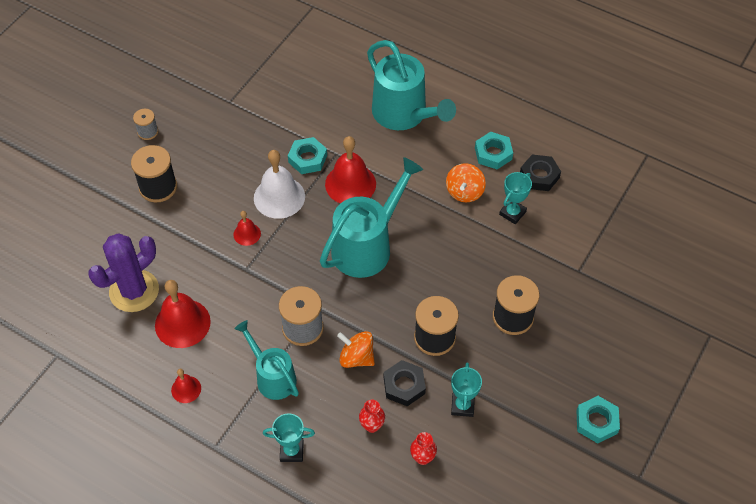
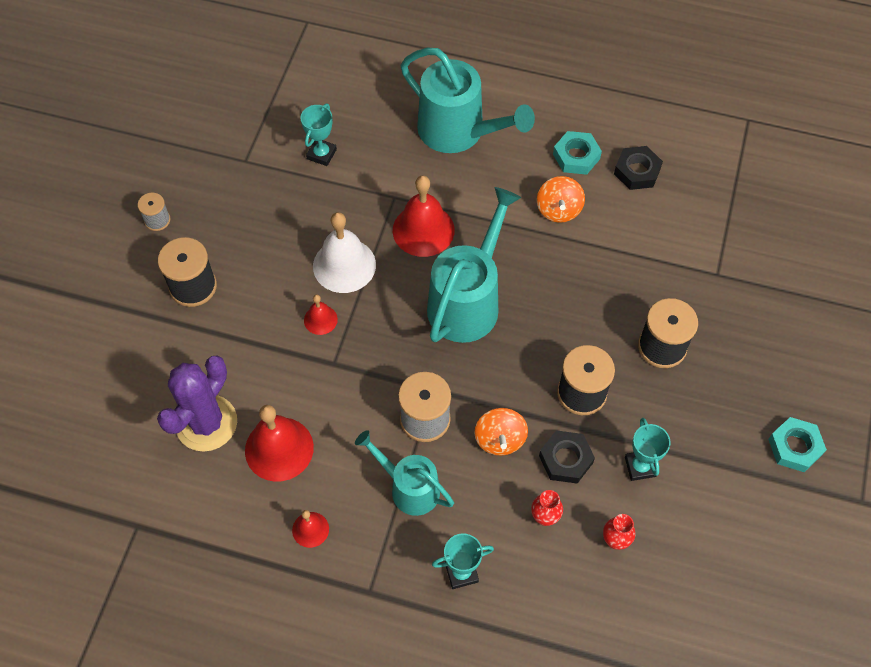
camera: 15 degrees left, 5 degrees up
turquoise nut [288,137,327,174] -> none
orange spinning top [337,331,375,368] -> orange spinning top turned 105 degrees counterclockwise [474,408,528,456]
turquoise trophy [499,172,532,224] -> turquoise trophy moved to [300,103,337,166]

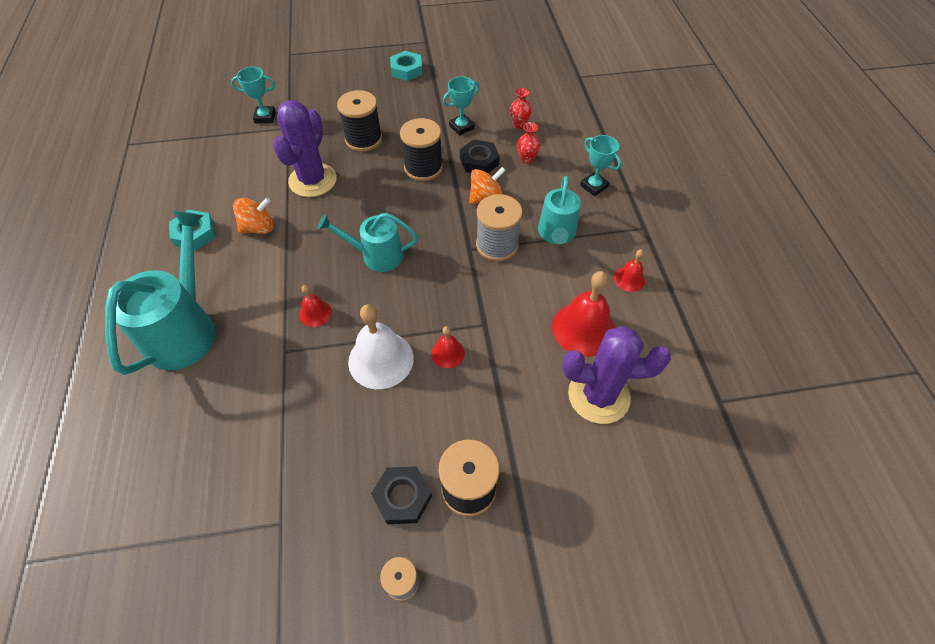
camera: 115 degrees left, 5 degrees down
turquoise trophy [300,103,337,166] -> turquoise trophy moved to [231,67,276,123]
red bell [393,175,455,257] -> red bell [299,285,332,327], size x0.52
turquoise watering can [427,187,521,343] -> turquoise watering can [318,213,418,272], size x0.62
black nut [614,146,663,190] -> black nut moved to [371,466,432,524]
none -> purple cactus [273,100,337,197]

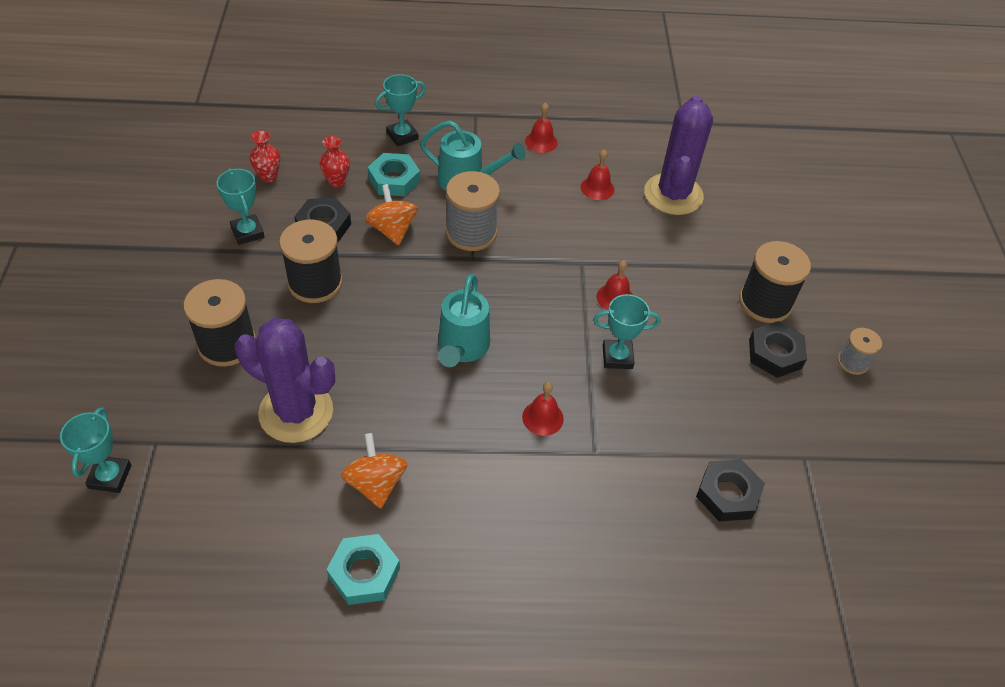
camera: 85 degrees left, 5 degrees down
turquoise watering can [105,210,216,375] -> none
white bell [348,304,414,389] -> turquoise trophy [593,294,660,369]
turquoise nut [390,51,423,81] -> turquoise nut moved to [368,153,420,196]
red bell [552,271,615,357] -> red bell [581,149,614,200], size x0.52
none -> black nut [696,459,765,521]

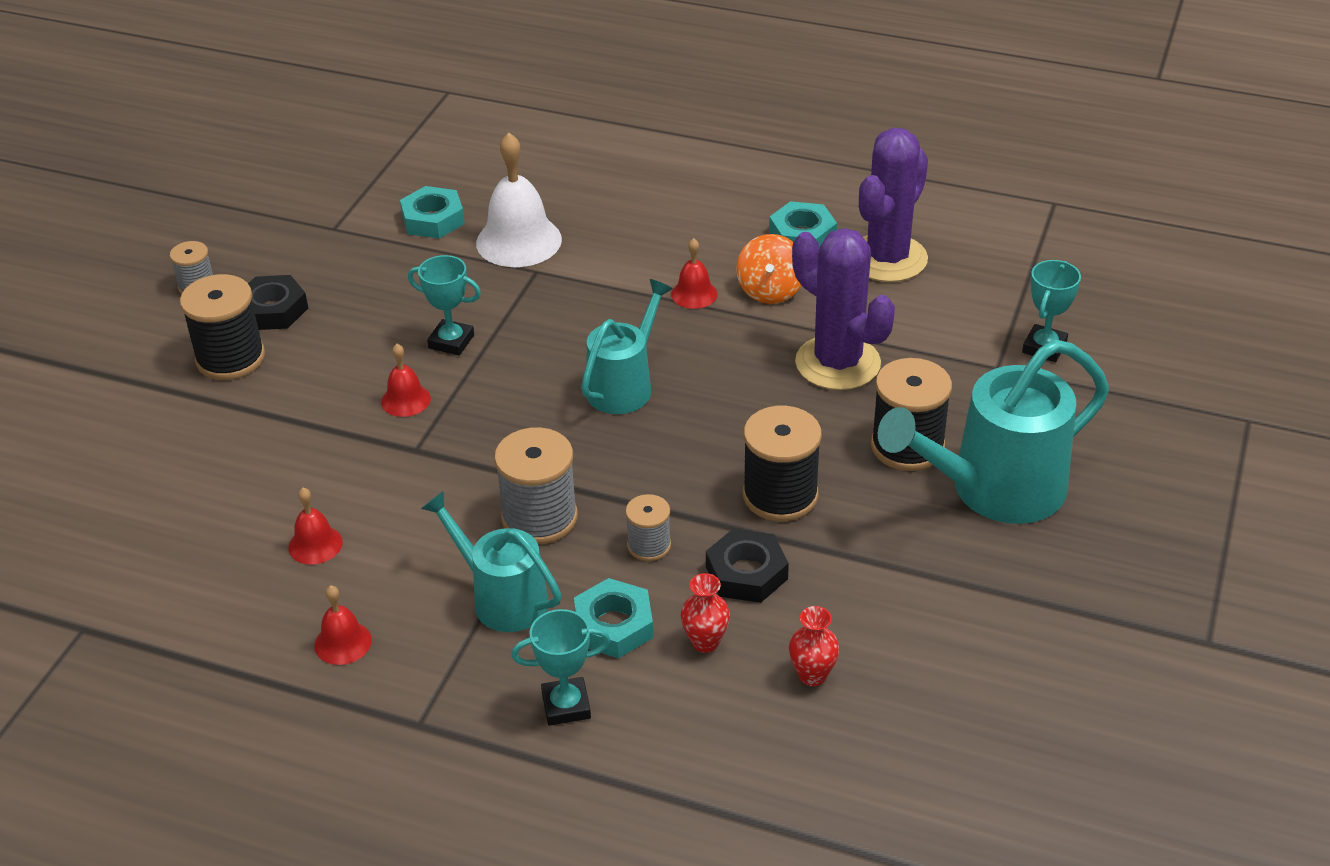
camera: 155 degrees left, 10 degrees down
turquoise trophy [216,169,264,245] -> none
orange spinning top [365,184,418,246] -> grey spool [625,494,671,561]
red bell [522,382,564,436] -> red bell moved to [671,238,718,309]
purple cactus [644,96,713,215] -> purple cactus moved to [859,128,928,282]
black nut [696,459,765,521] -> turquoise nut [400,186,465,239]
none -> white bell [476,133,562,267]
none -> turquoise watering can [878,339,1109,524]

